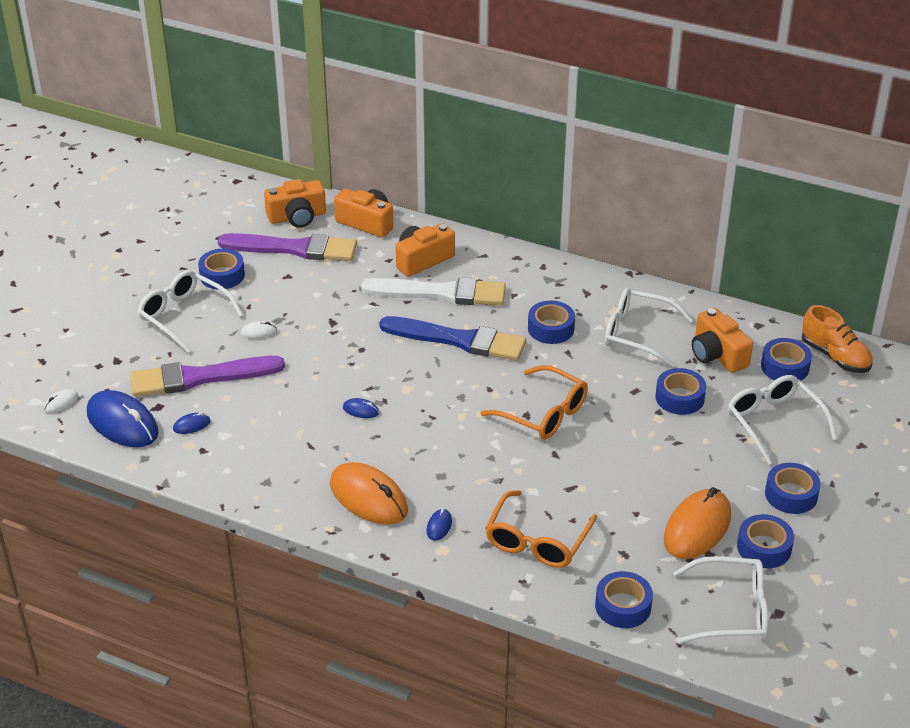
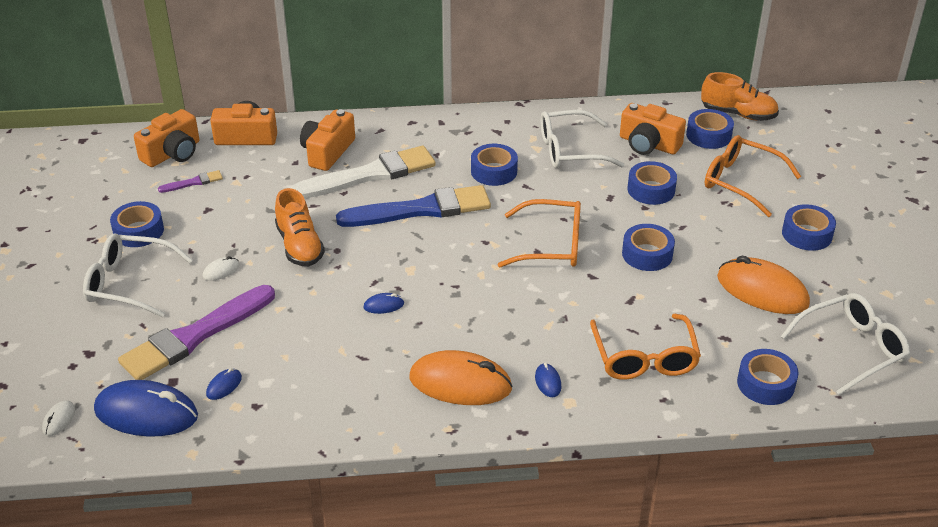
camera: 30 degrees left, 0 degrees up
purple brush [218,233,357,261] -> purple brush [158,170,223,193], size x0.43
orange mouse [664,487,731,559] -> orange mouse turned 60 degrees counterclockwise [717,256,810,314]
white glasses [728,375,837,465] -> orange glasses [705,135,801,217]
blue tape [737,514,794,568] -> blue tape moved to [622,224,675,271]
none -> orange shoe [275,188,325,266]

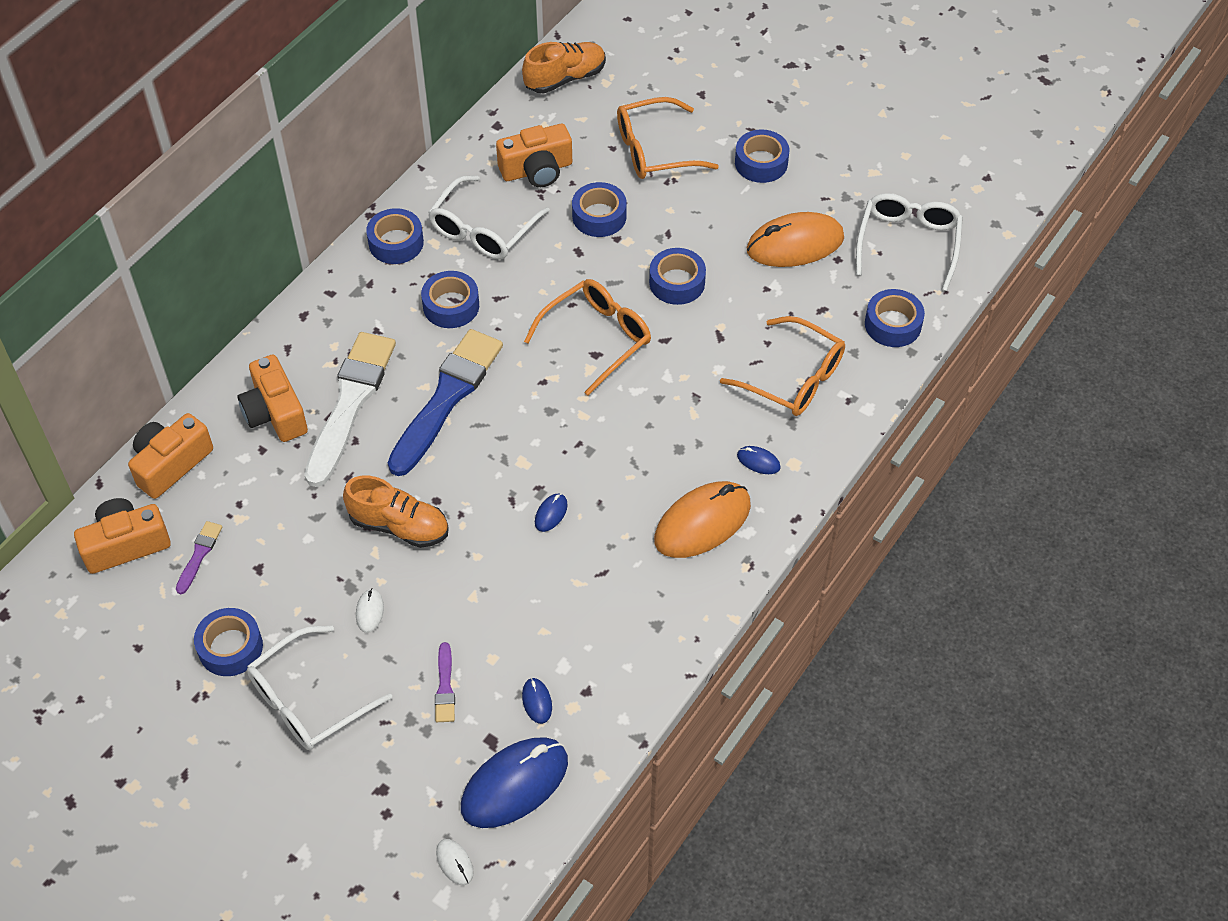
camera: 50 degrees left, 15 degrees up
purple brush [118,285,275,380] -> purple brush [435,642,455,722], size x0.43
orange camera [134,109,199,167] -> orange camera turned 105 degrees counterclockwise [74,498,171,574]
blue tape [686,109,734,149] -> blue tape moved to [366,208,424,264]

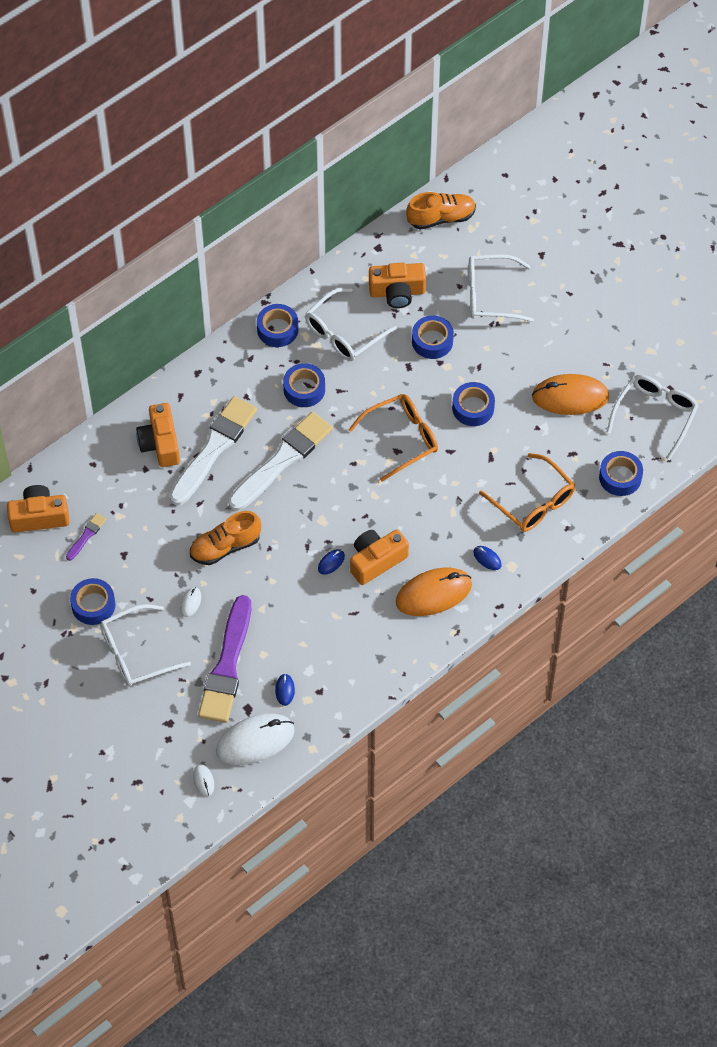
camera: 15 degrees right, 5 degrees up
orange camera [128,413,213,499] -> orange camera moved to [350,529,409,585]
orange shoe [343,476,449,548] -> orange shoe turned 120 degrees clockwise [190,511,261,565]
blue brush [388,329,503,476] -> white brush [229,412,333,511]
purple brush [435,642,455,722] -> purple brush [198,595,251,723], size x2.34
blue mouse [461,737,568,828] -> white mouse [216,714,295,765]
orange glasses [617,97,719,179] -> white glasses [469,254,534,322]
blue tape [735,129,789,183] -> none

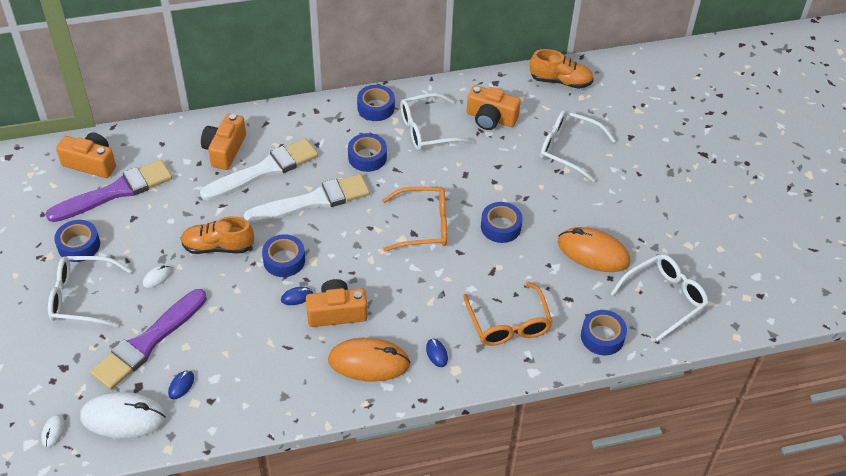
camera: 25 degrees right, 10 degrees down
purple brush [66,513,106,561] -> purple brush [46,160,172,222], size x2.34
blue tape [412,316,454,359] -> blue tape moved to [262,234,305,277]

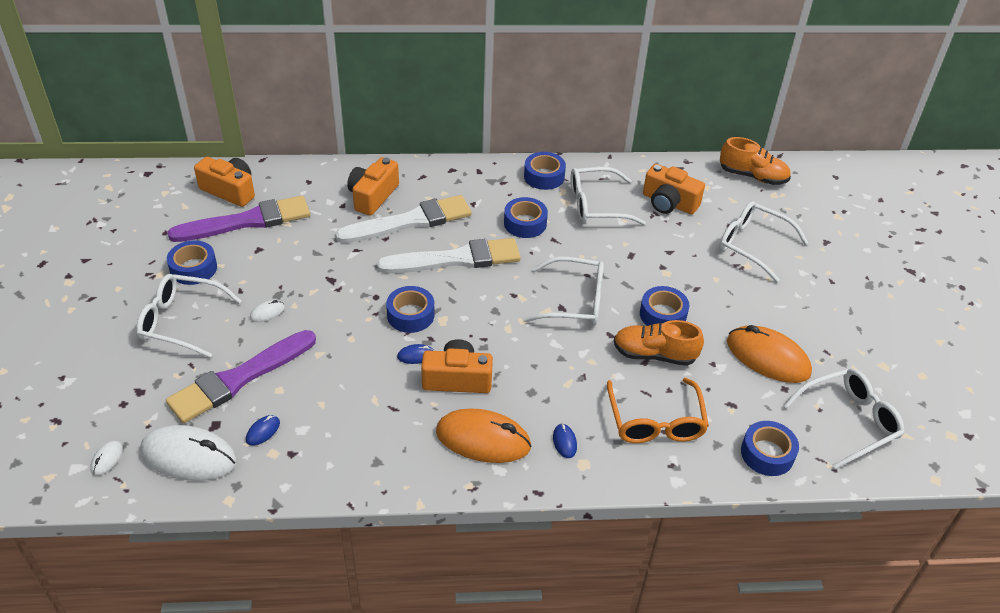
camera: 10 degrees right, 5 degrees down
orange shoe [181,216,254,254] -> orange shoe moved to [614,320,704,366]
orange glasses [382,187,447,251] -> white glasses [524,257,604,325]

